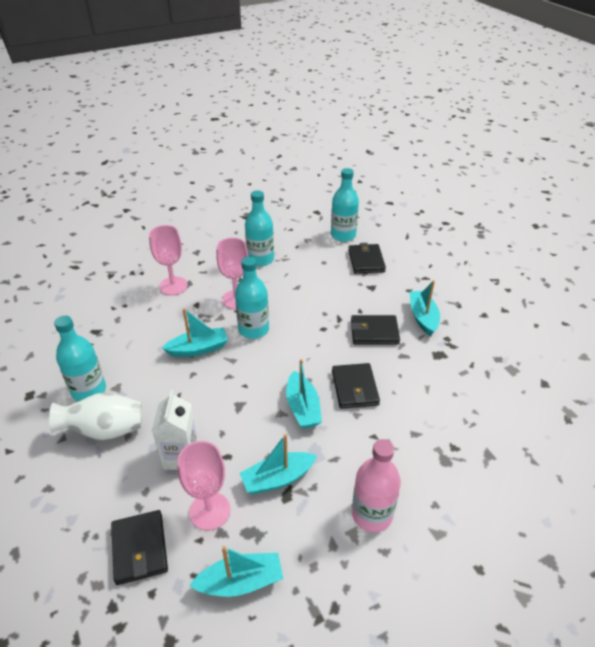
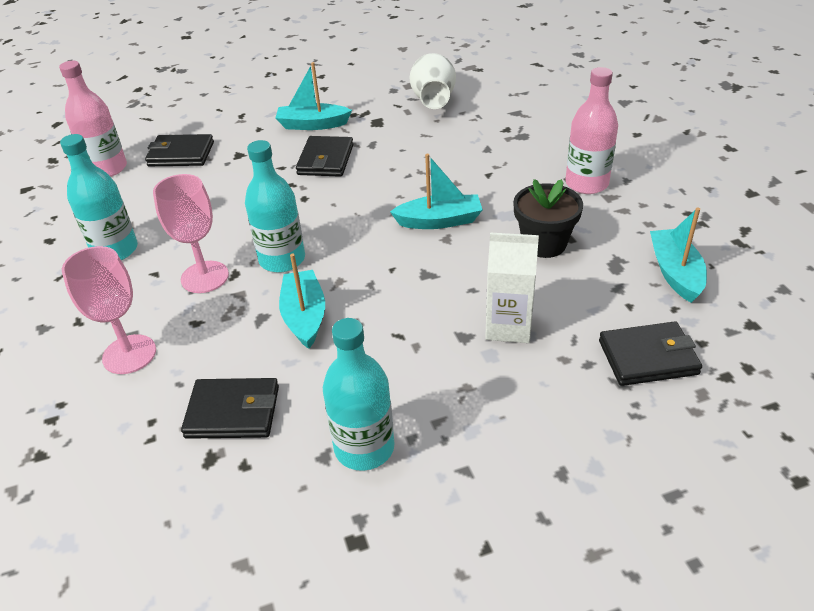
camera: 80 degrees left, 0 degrees up
white vase [49,392,142,440] -> white vase moved to [410,53,456,109]
pink goblet [178,441,230,530] -> none
turquoise boat [240,434,317,494] -> black flower pot [513,179,583,258]
turquoise bottle [331,168,359,242] -> pink bottle [59,61,127,177]
black wallet [332,363,380,409] -> black wallet moved to [181,378,279,439]

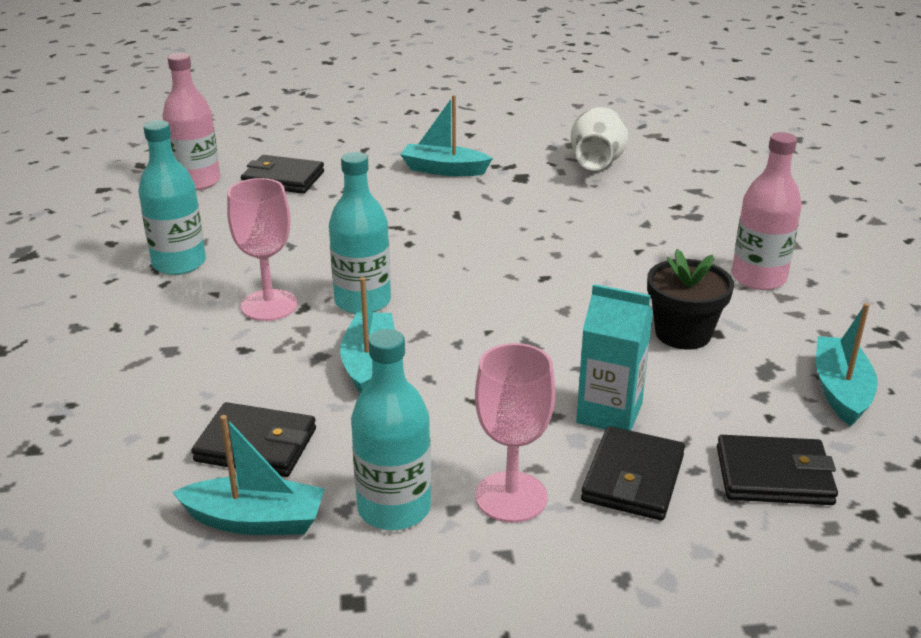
camera: 10 degrees right, 10 degrees down
pink goblet [62,246,156,374] -> pink goblet moved to [475,343,555,523]
black wallet [296,136,353,177] -> black wallet moved to [581,426,685,521]
turquoise boat [390,154,483,229] -> turquoise boat moved to [172,415,325,535]
white carton [485,232,539,343] -> turquoise carton [576,284,653,431]

